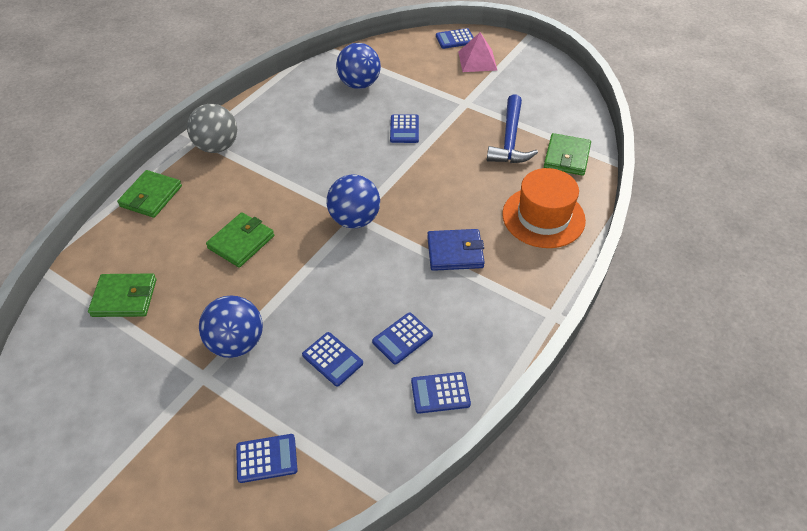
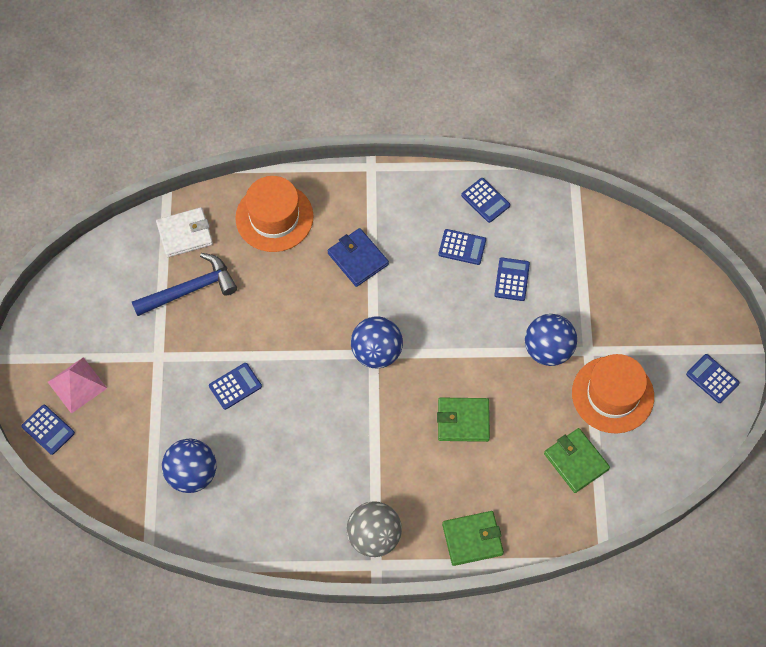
camera: 125 degrees left, 15 degrees up
blue calculator [236,434,298,483] -> blue calculator moved to [686,354,740,403]
green wallet [544,133,591,176] -> white wallet [156,207,213,257]
none -> orange hat [572,354,654,433]

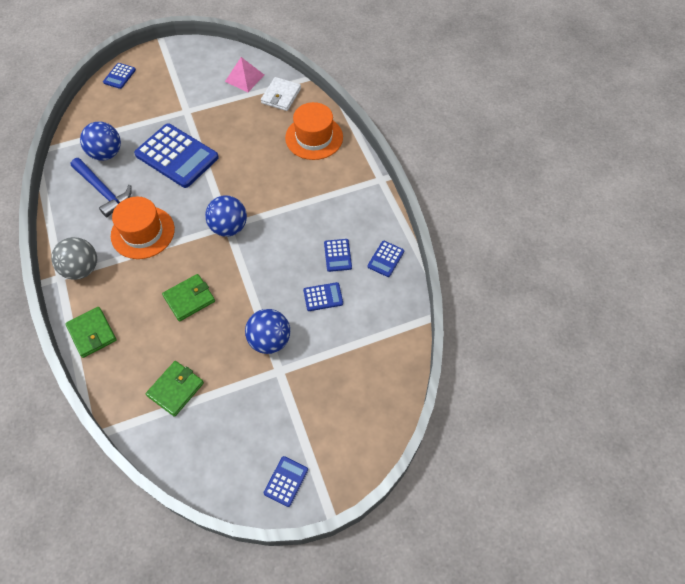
camera: 70 degrees right, 5 degrees down
pink pyramid [48,357,107,413] -> pink pyramid moved to [225,57,264,92]
blue hammer [132,253,237,316] -> blue hammer moved to [71,158,132,217]
white wallet [156,207,213,257] -> white wallet turned 60 degrees clockwise [261,77,301,111]
blue calculator [209,363,262,410] -> blue calculator [134,123,219,188], size x2.20
blue wallet [327,228,389,287] -> none
green wallet [437,397,490,442] -> green wallet turned 75 degrees clockwise [162,274,215,322]
orange hat [572,354,654,433] -> orange hat moved to [111,197,175,259]

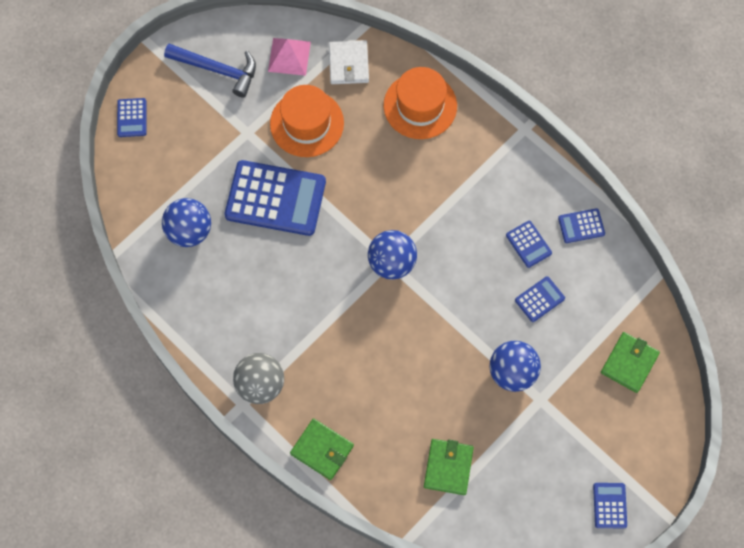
camera: 25 degrees left, 10 degrees up
blue hammer [71,158,132,217] -> blue hammer moved to [164,44,256,98]
orange hat [111,197,175,259] -> orange hat moved to [270,85,344,157]
green wallet [162,274,215,322] -> green wallet moved to [601,332,660,393]
blue calculator [367,241,404,277] -> blue calculator turned 75 degrees clockwise [558,208,605,243]

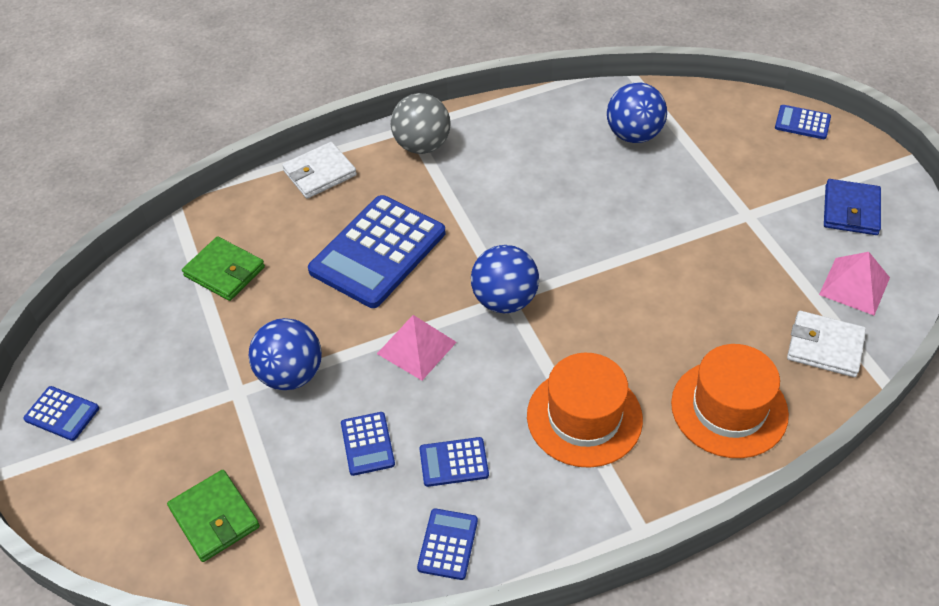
camera: 115 degrees right, 20 degrees down
blue hammer [164,44,256,98] -> blue wallet [824,179,881,235]
blue calculator [224,160,326,236] -> blue calculator moved to [308,195,445,308]
orange hat [270,85,344,157] -> orange hat moved to [527,353,643,468]
green wallet [290,418,354,480] -> white wallet [282,142,357,199]
none -> pink pyramid [377,315,457,381]

